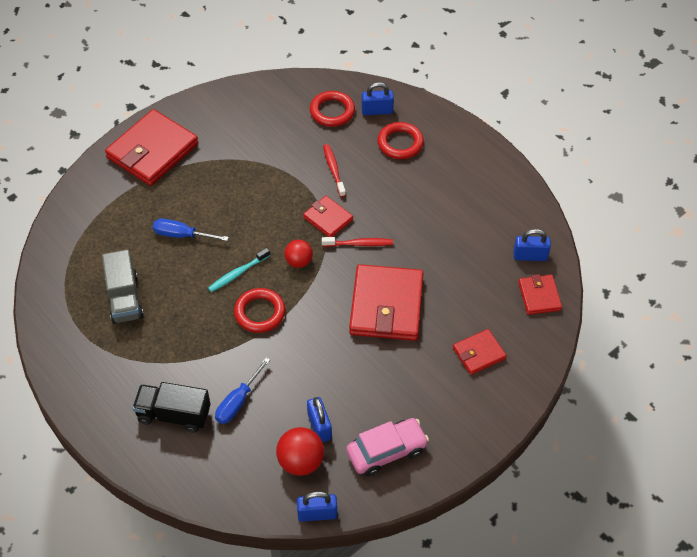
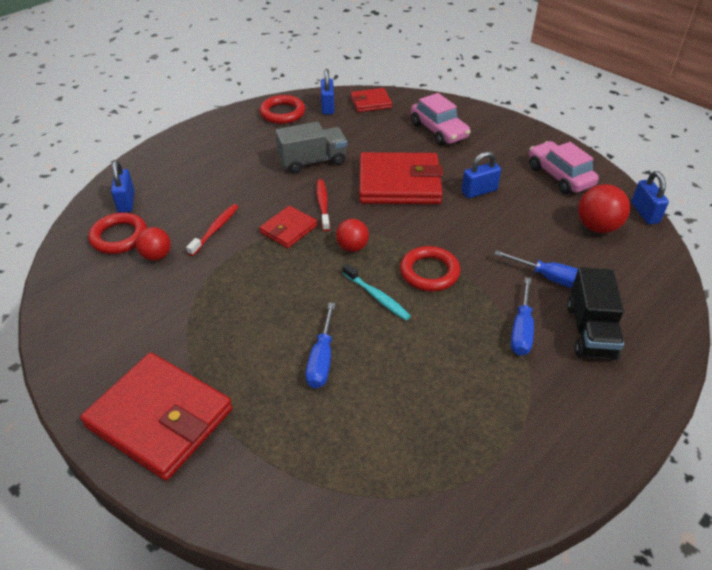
camera: 95 degrees left, 10 degrees down
grey truck [102,249,144,324] -> grey truck moved to [275,122,347,173]
blue padlock [307,397,332,442] -> blue padlock moved to [461,151,501,198]
red toothbrush [323,144,346,197] -> red toothbrush turned 135 degrees clockwise [186,204,238,256]
red ring [377,122,424,159] -> red ring moved to [259,95,305,124]
red wallet [453,329,507,375] -> pink car [411,93,471,146]
none -> red ball [136,227,171,261]
none -> blue screwdriver [511,277,534,356]

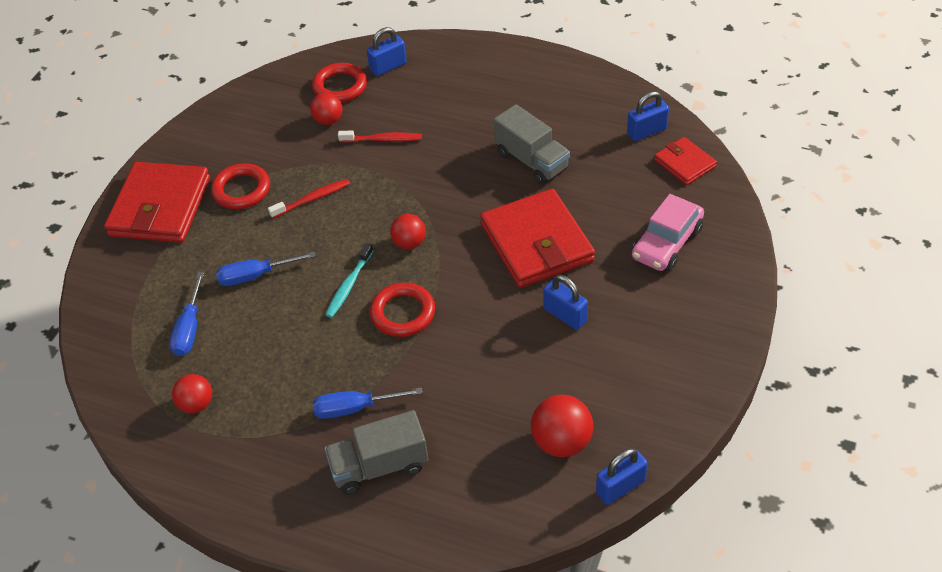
camera: 70 degrees right, 5 degrees up
red ring [259,95,305,124] -> red ring moved to [211,163,270,209]
red wallet [259,206,317,248] -> none
red toothbrush [316,179,330,232] -> red toothbrush moved to [268,179,350,219]
blue screwdriver [494,250,578,288] -> blue screwdriver moved to [170,272,204,356]
pink car [529,141,599,194] -> none
black truck [567,267,624,360] -> grey truck [325,410,428,495]
none -> red ball [172,374,212,414]

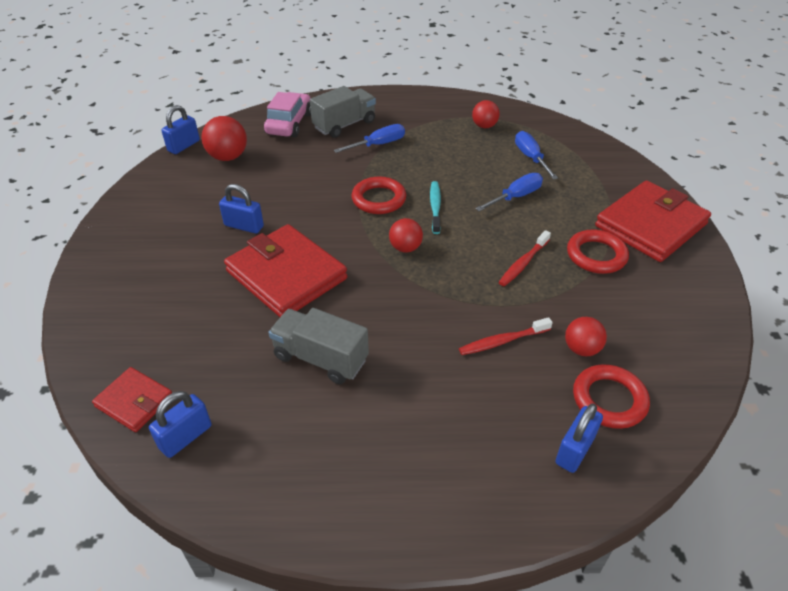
camera: 155 degrees right, 5 degrees down
red wallet [104,162,210,243] -> red wallet turned 60 degrees clockwise [595,180,711,262]
pink car [632,194,704,271] -> pink car moved to [264,92,311,137]

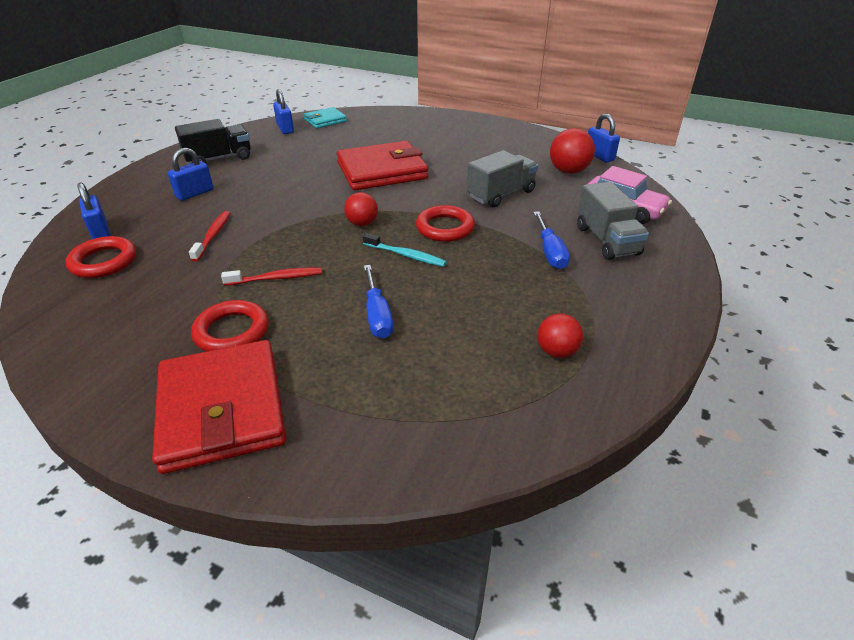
camera: 115 degrees right, 5 degrees down
red wallet [92,367,172,432] -> turquoise wallet [303,107,347,128]
blue padlock [219,184,264,234] -> blue padlock moved to [168,148,214,201]
grey truck [268,308,369,384] -> grey truck moved to [467,150,538,207]
red toothbrush [499,230,551,287] -> red toothbrush turned 105 degrees clockwise [221,268,322,286]
blue screwdriver [515,131,558,180] -> none
red ball [565,317,607,356] -> none
none -> black truck [175,119,251,164]

